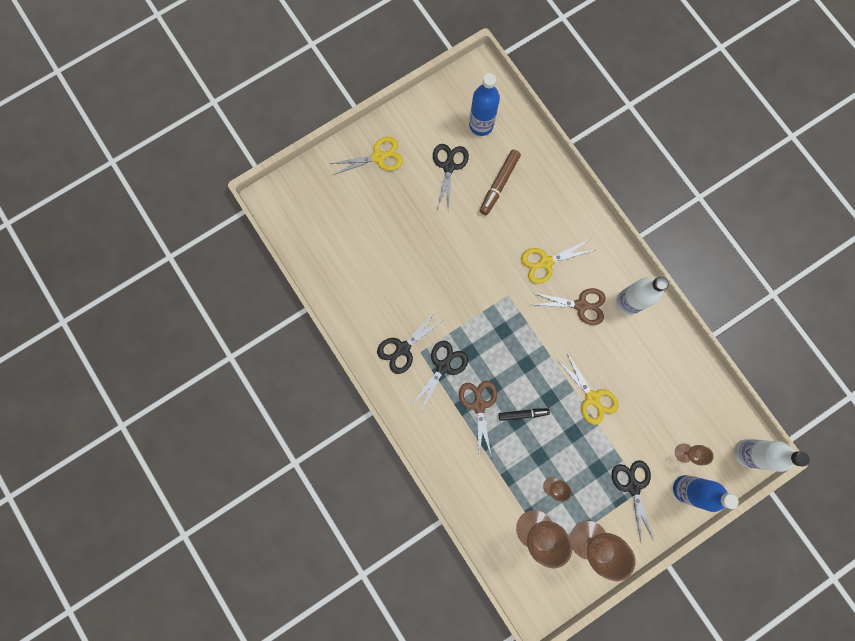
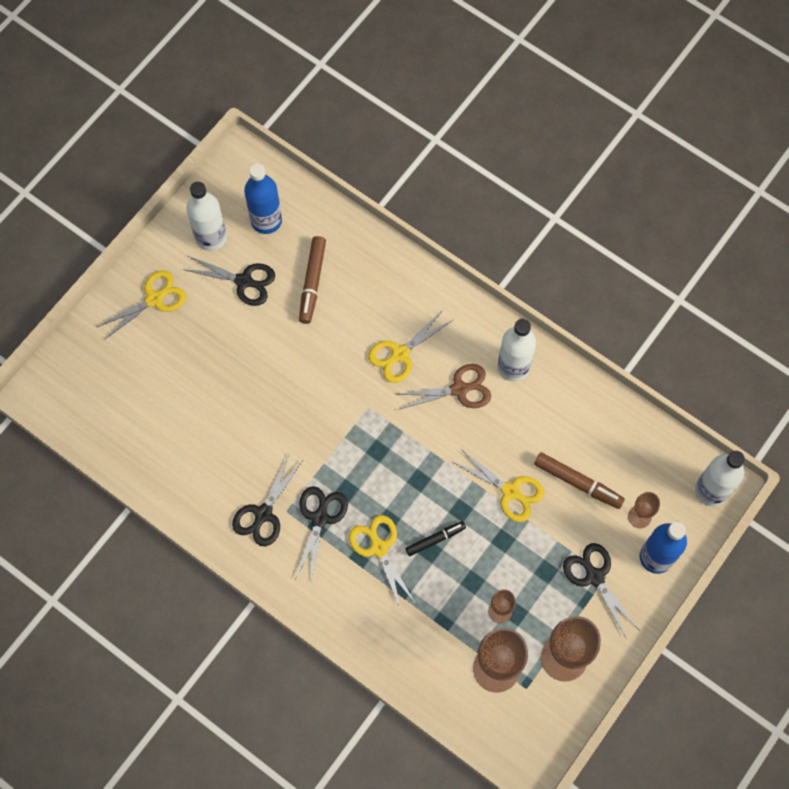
camera: 20 degrees left, 10 degrees down
black scissors [433,144,469,212] -> black scissors turned 120 degrees clockwise [182,256,275,306]
brown scissors [459,381,497,458] -> yellow scissors [349,515,416,609]
none -> white bottle [187,182,227,251]
none -> brown marker [534,452,625,509]

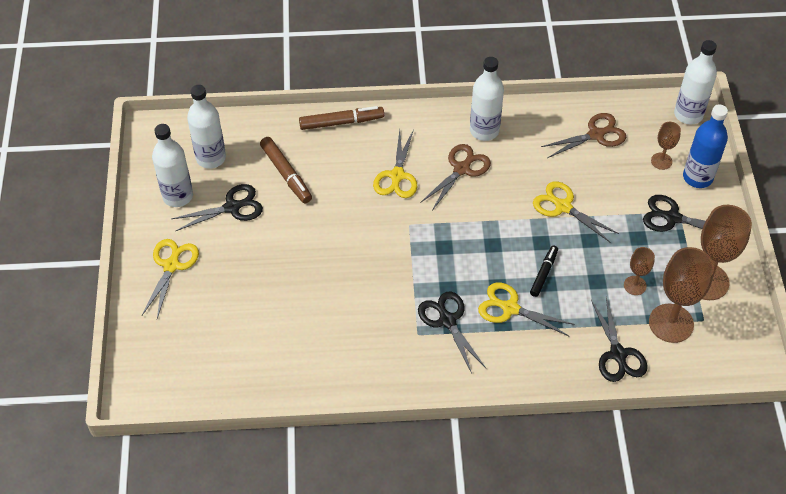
camera: 40 degrees left, 15 degrees down
black scissors [232,454,302,546] -> black scissors moved to [591,297,648,382]
blue bottle [244,164,282,234] -> white bottle [187,85,226,169]
yellow scissors [451,448,544,522] -> yellow scissors turned 135 degrees counterclockwise [533,181,619,243]
brown marker [534,452,625,509] -> brown marker moved to [299,106,384,130]
none -> brown scissors [541,113,626,158]

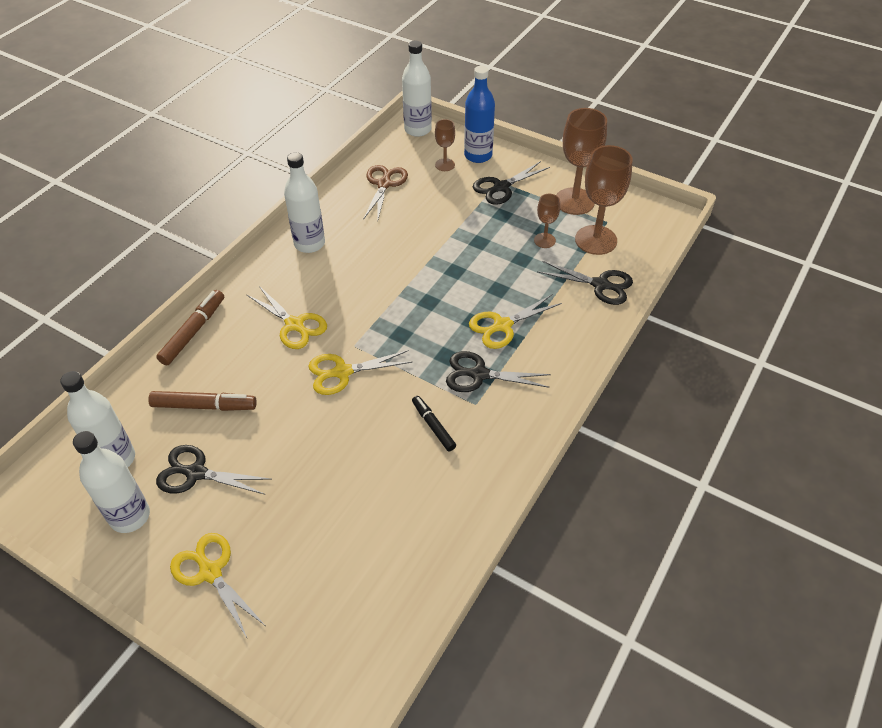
camera: 55 degrees left, 5 degrees down
black scissors [172,184,263,231] -> black scissors turned 90 degrees counterclockwise [156,445,272,495]
brown scissors [420,144,491,209] -> none
black marker [530,245,558,297] -> black marker moved to [412,396,456,451]
yellow scissors [533,181,619,243] -> yellow scissors moved to [309,350,413,395]

